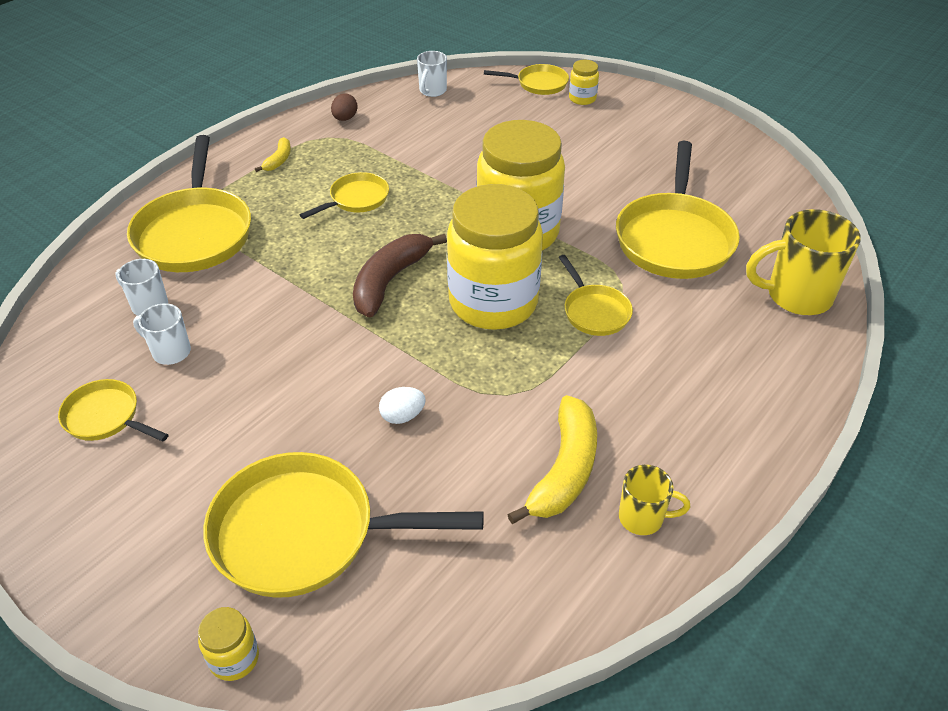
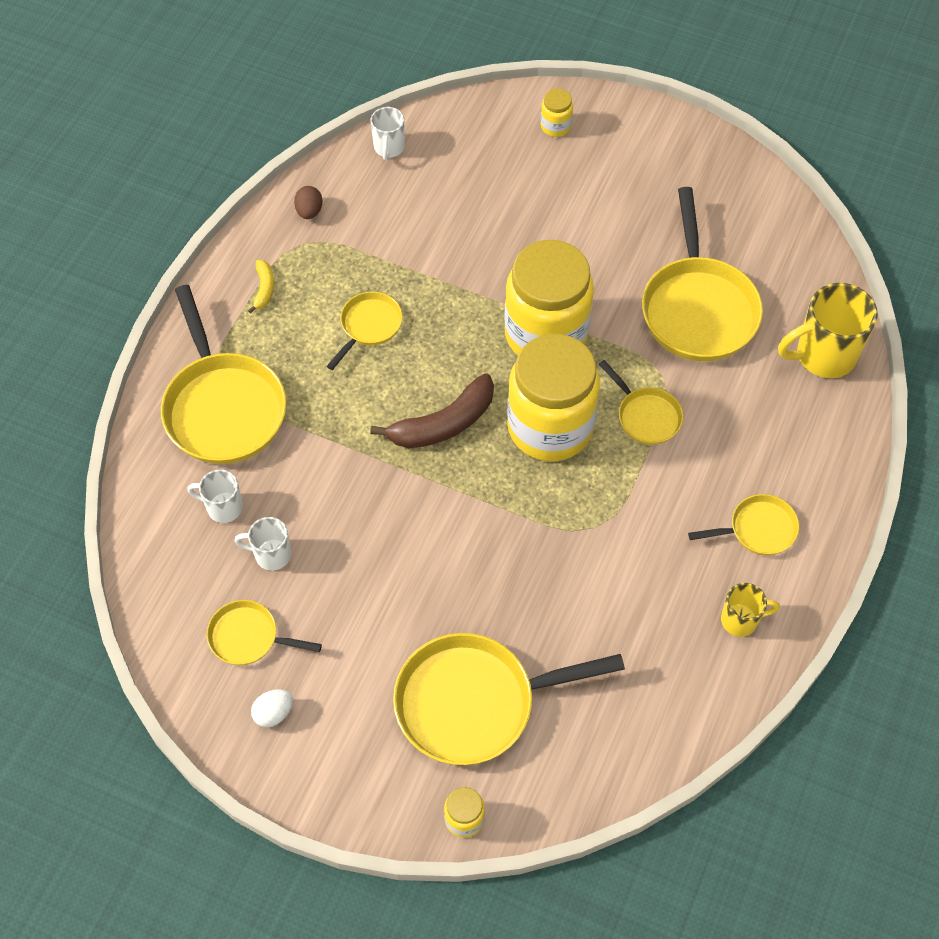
camera: 15 degrees left, 15 degrees up
brown banana [353,234,447,318] -> brown banana turned 135 degrees counterclockwise [370,373,494,448]
white egg [379,387,426,424] -> white egg moved to [251,689,293,727]
yellow pan [484,64,569,95] -> yellow pan moved to [688,494,799,555]
yellow banana [507,395,597,524] -> none

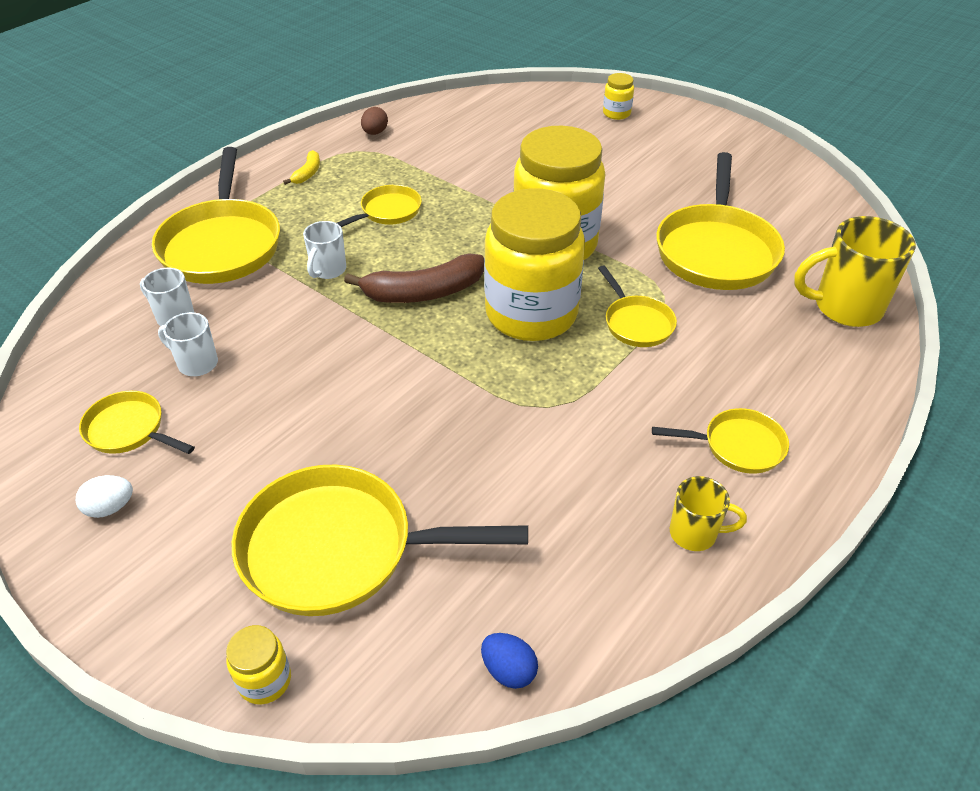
camera: 15 degrees right, 15 degrees down
white mug [371,107,405,161] -> white mug moved to [303,221,346,279]
none -> blue egg [481,633,538,689]

